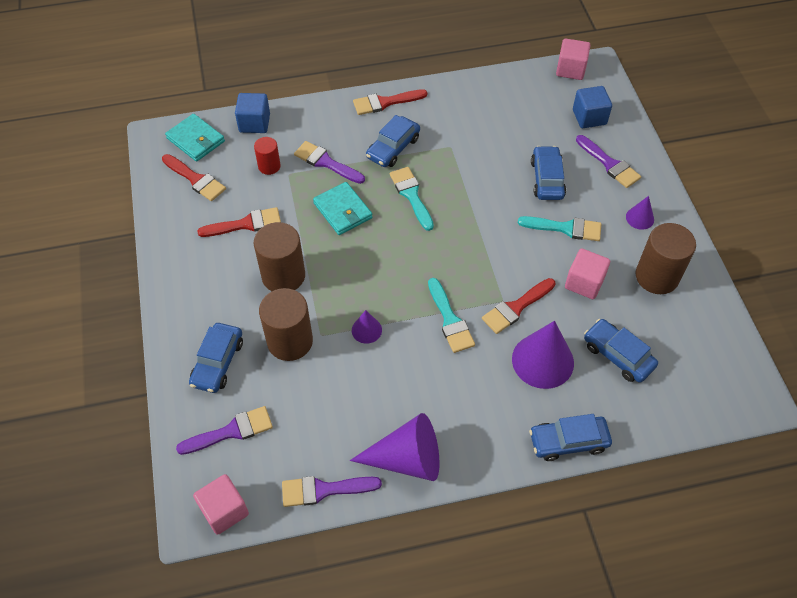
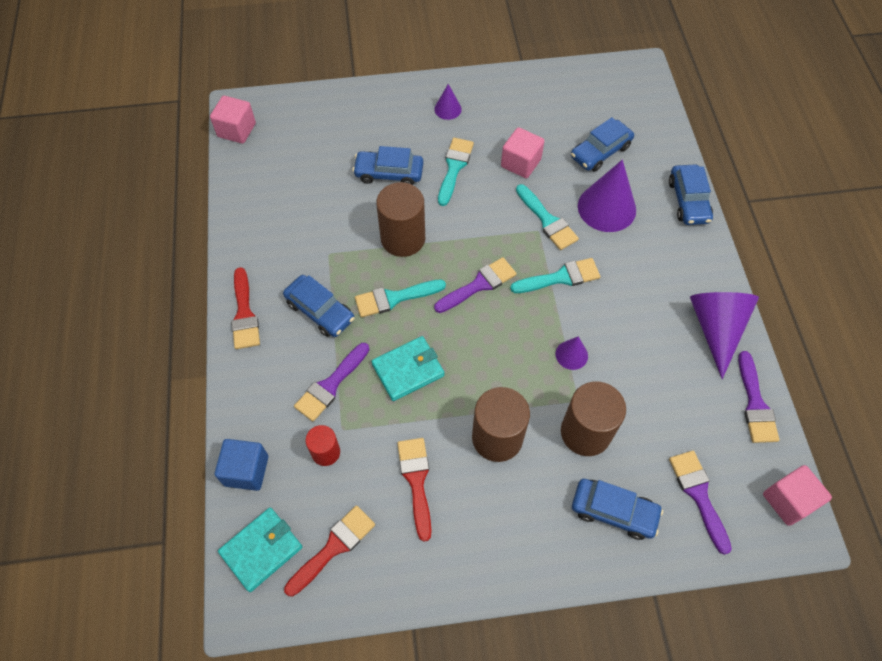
camera: 85 degrees left, 5 degrees up
red brush [482,278,555,334] -> turquoise brush [516,184,579,250]
blue cube [573,86,612,128] -> none
purple brush [576,135,641,188] -> purple brush moved to [434,257,517,313]
brown cylinder [636,223,696,294] -> brown cylinder moved to [376,182,425,257]

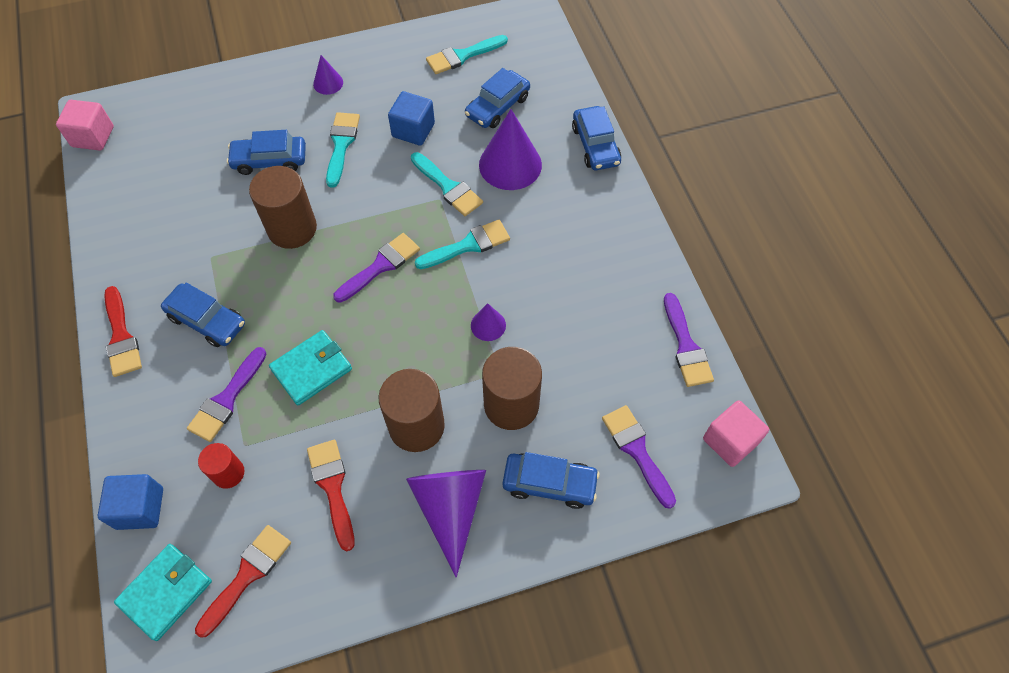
camera: 10 degrees left, 0 degrees up
turquoise brush [355,279,446,318] -> turquoise brush moved to [426,35,508,74]
pink cube [501,127,544,178] -> blue cube [388,91,435,146]
purple cone [690,292,759,379] -> purple cone moved to [406,470,486,578]

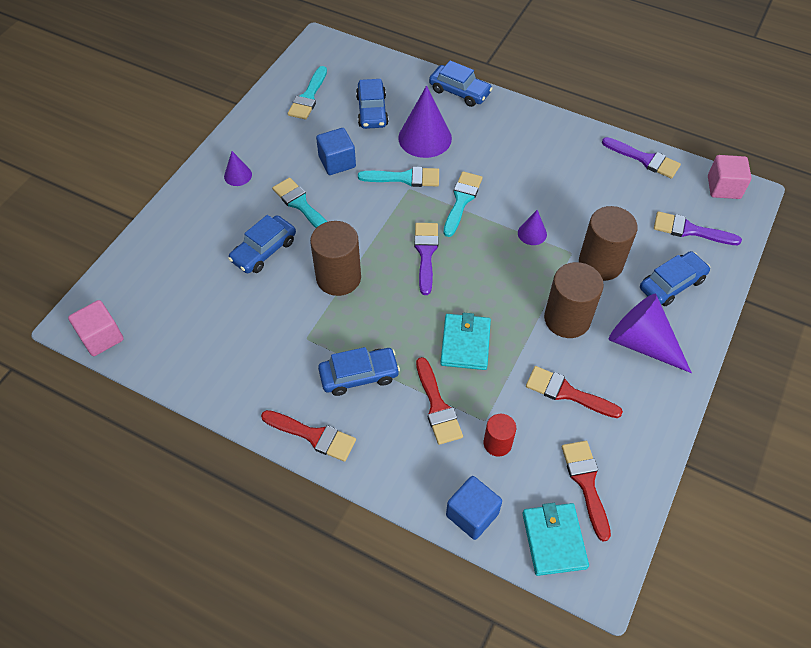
camera: 45 degrees left, 5 degrees down
purple brush [187,347,267,442] -> red brush [416,357,463,445]

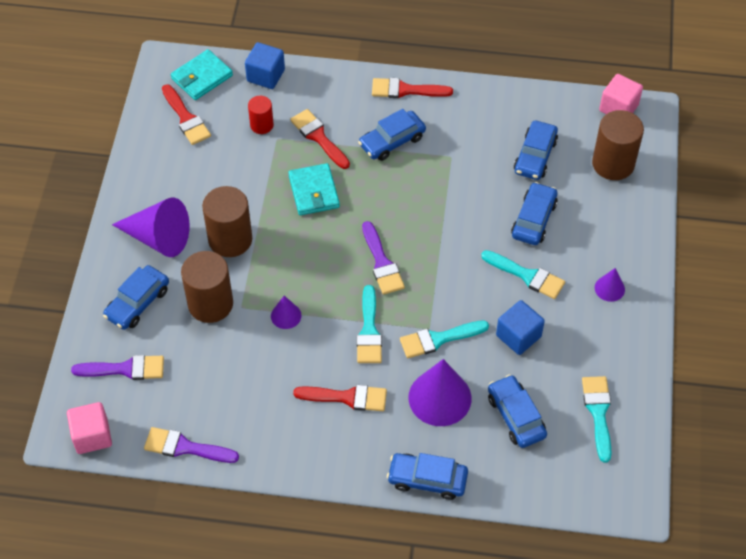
camera: 160 degrees right, 0 degrees up
brown cylinder [310,221,361,296] -> brown cylinder moved to [592,110,644,180]
turquoise wallet [523,503,589,576] -> turquoise wallet turned 75 degrees clockwise [171,49,233,100]
red brush [526,366,623,418] -> red brush moved to [293,385,387,411]
none -> blue car [514,121,558,180]

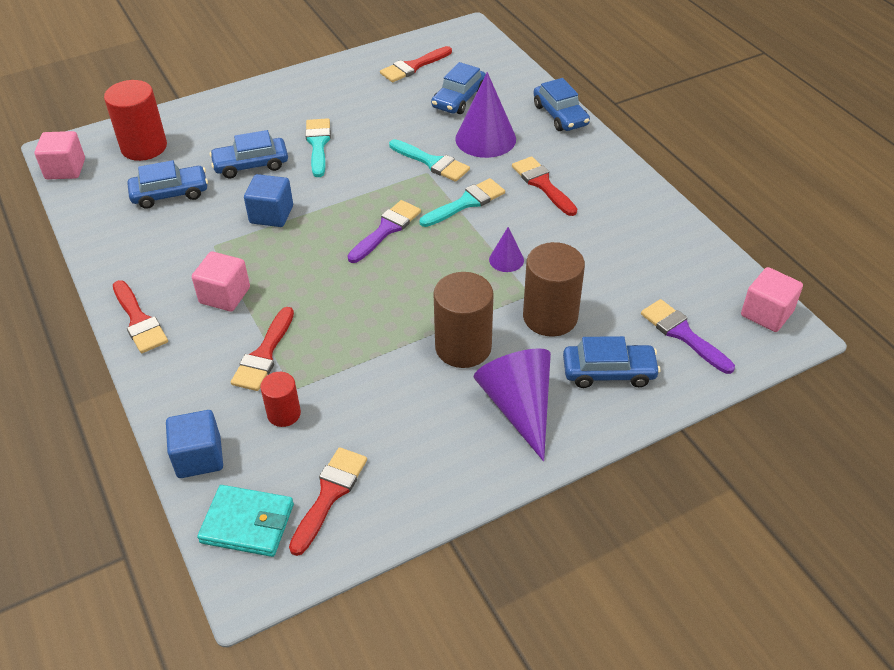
camera: 125 degrees left, 10 degrees down
purple brush [144,427,239,463] -> none
turquoise wallet [288,163,340,215] -> none
blue car [358,109,426,161] -> pink cube [192,252,250,312]
blue cube [496,300,545,355] -> blue cube moved to [244,174,293,227]
turquoise brush [582,376,612,462] -> red brush [380,46,452,82]
brown cylinder [592,110,644,180] -> red cylinder [104,80,167,161]
purple cone [595,268,625,302] -> none

